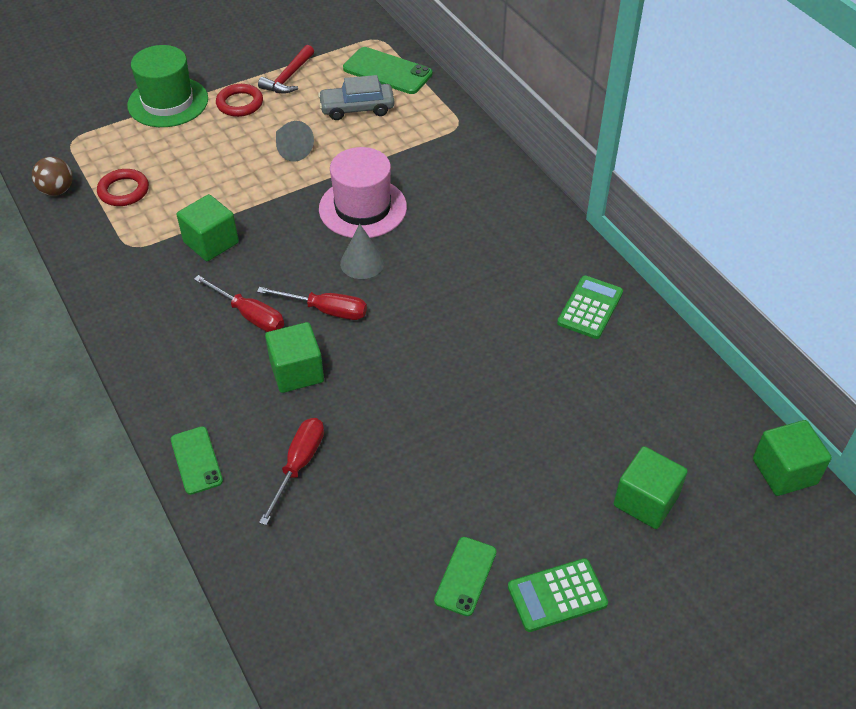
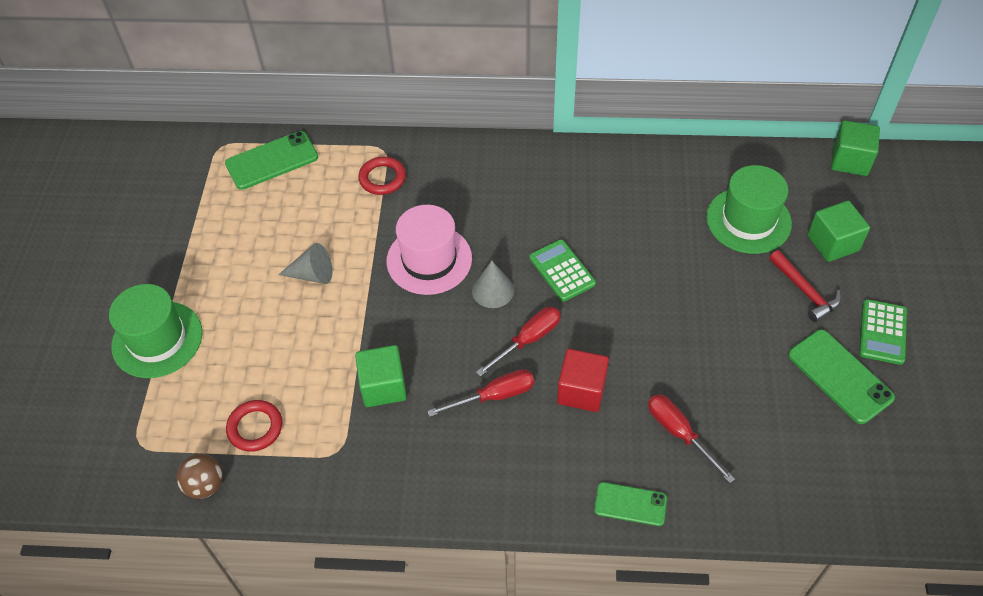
camera: 55 degrees left, 5 degrees up
red ring [216,84,263,117] -> red ring moved to [358,157,406,195]
red hammer [258,45,314,94] -> red hammer moved to [769,250,841,322]
green cube [265,322,324,393] -> red cube [557,349,609,412]
grey car [318,75,394,120] -> none
green phone [434,537,497,616] -> green phone [788,330,895,424], size x1.58
green calculator [557,275,623,339] -> green calculator moved to [529,239,596,301]
none -> green hat [706,165,792,254]

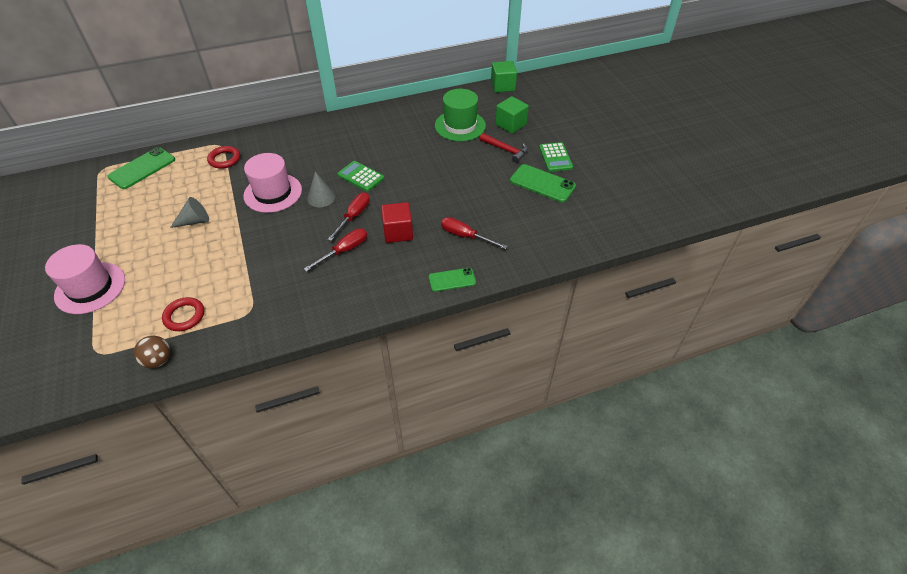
camera: 25 degrees left, 5 degrees down
green hat [109,284,202,378] -> pink hat [45,244,125,314]
green cube [355,345,407,407] -> none

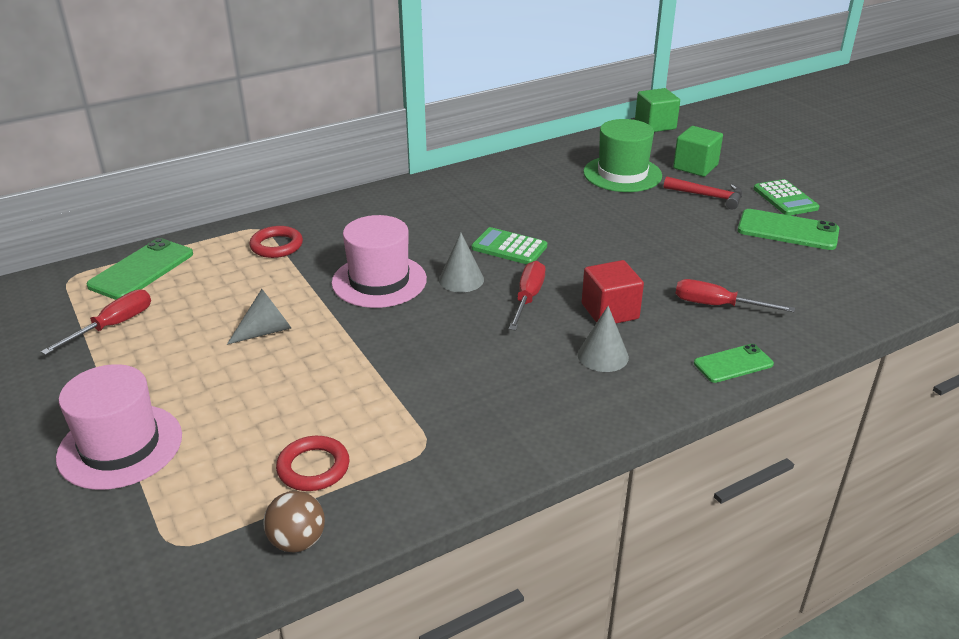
camera: 10 degrees left, 15 degrees down
red screwdriver [304,228,367,272] -> red screwdriver moved to [41,289,151,355]
none -> grey cone [578,306,629,372]

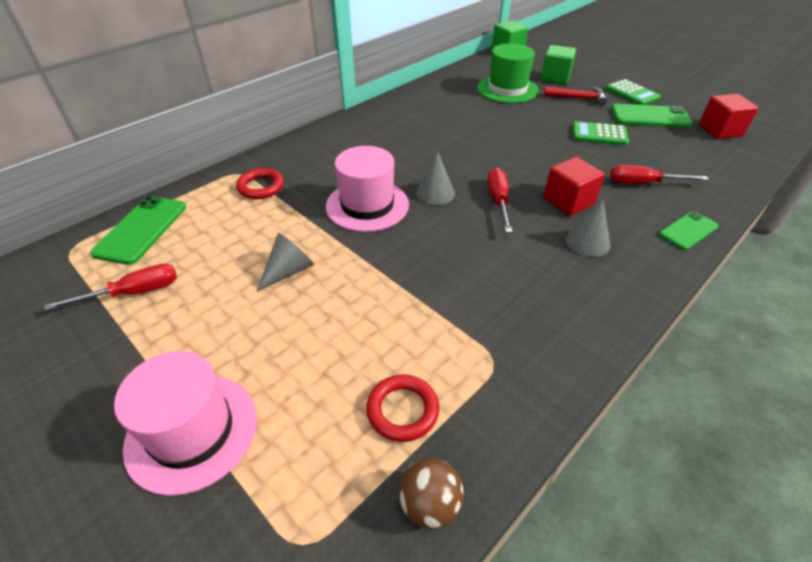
camera: 15 degrees left, 10 degrees up
red screwdriver [41,289,151,355] -> red screwdriver turned 45 degrees clockwise [44,264,177,311]
green calculator [472,227,547,264] -> green calculator moved to [573,121,629,146]
none -> red cube [699,94,758,139]

